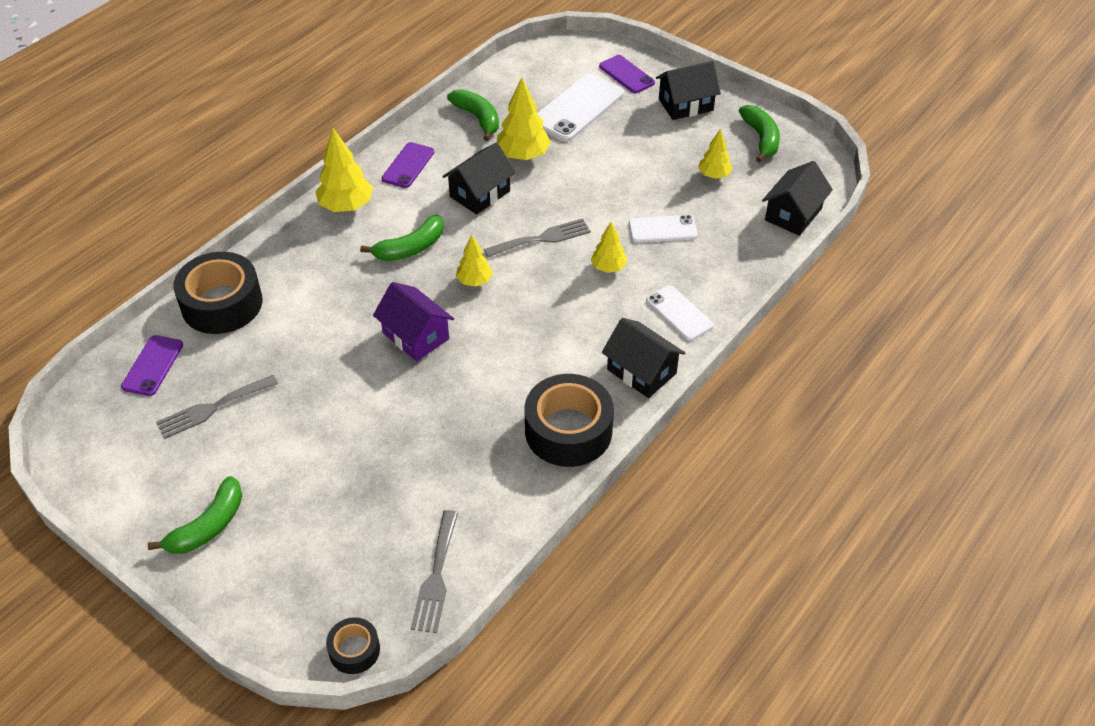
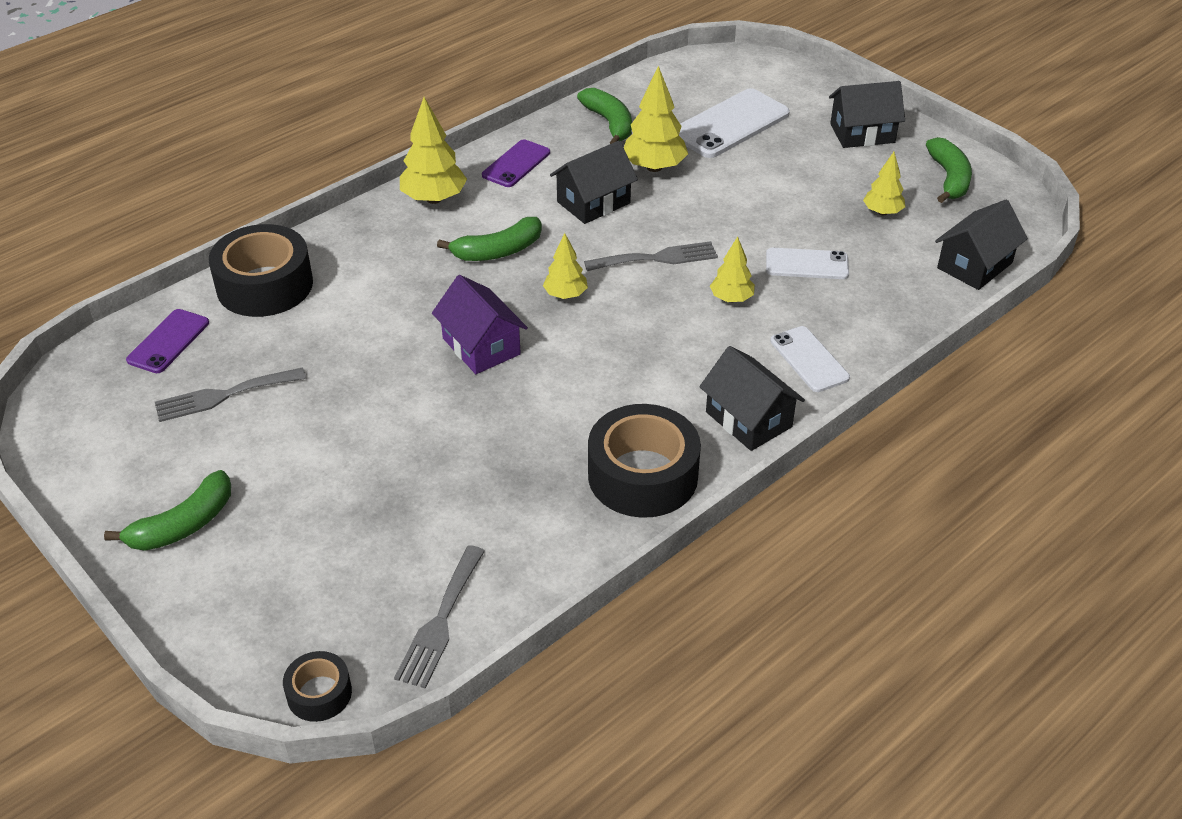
camera: 10 degrees right, 5 degrees down
purple phone [599,55,655,93] -> none

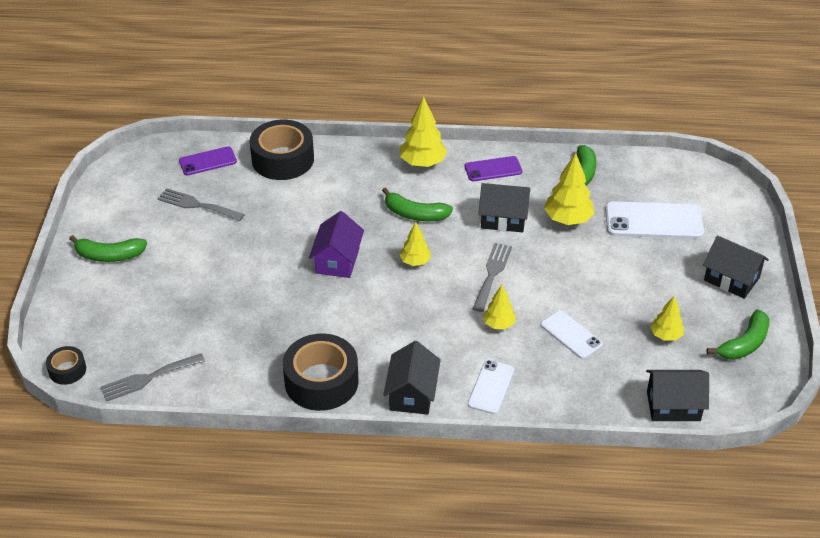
camera: 45 degrees right, 0 degrees up
grey fork [584,241,718,271] -> grey fork turned 105 degrees counterclockwise [473,243,512,312]

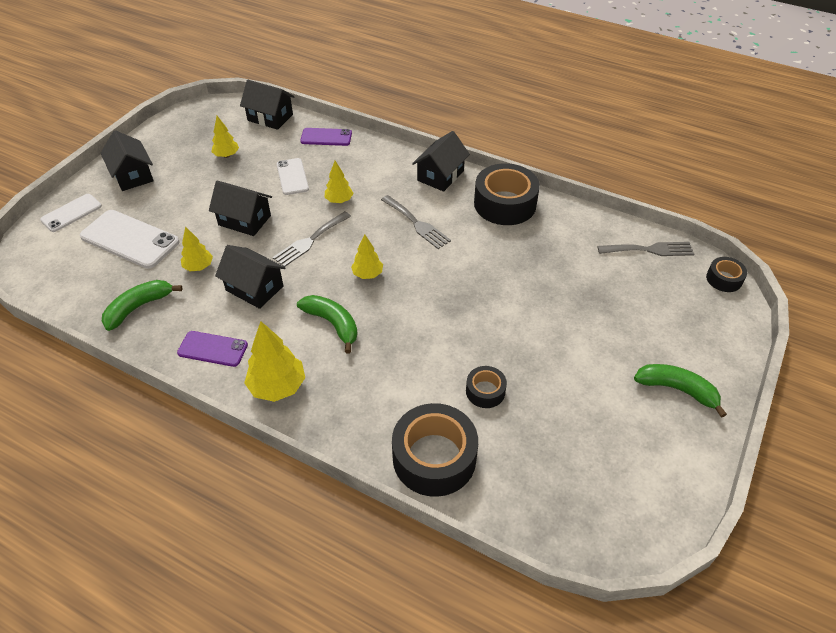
camera: 155 degrees left, 5 degrees up
grey fork [157,188,245,221] -> grey fork moved to [381,195,451,249]
purple phone [179,146,237,175] -> purple phone moved to [300,128,352,146]
purple house [309,211,364,278] -> none
white phone [468,360,514,414] -> white phone moved to [40,194,102,232]
yellow tree [544,153,594,225] -> yellow tree [181,226,213,271], size x0.61
green banana [707,309,770,360] -> none
none -> black house [209,180,272,236]
none -> black tape [466,366,507,408]

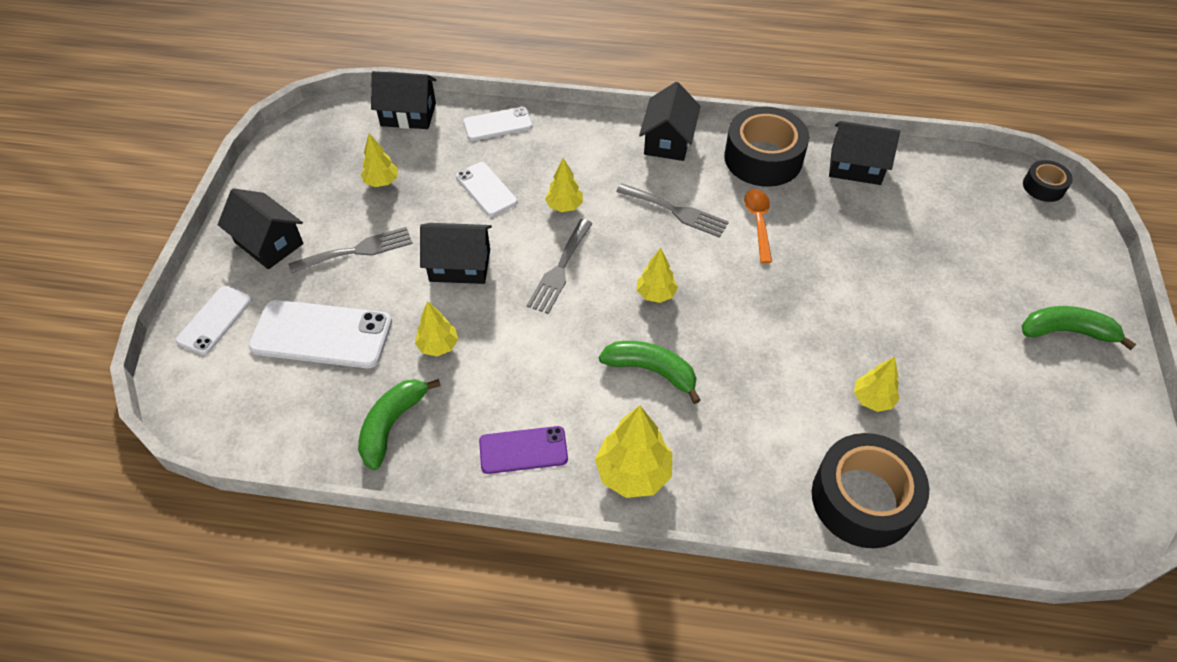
camera: 20 degrees left, 5 degrees up
black house [215,245,286,309] -> black house moved to [829,121,900,185]
purple phone [300,128,352,146] -> white phone [463,107,533,141]
black tape [466,366,507,408] -> yellow tree [854,357,900,412]
grey fork [597,242,694,256] -> grey fork moved to [289,227,412,274]
none -> orange spoon [744,189,772,263]

